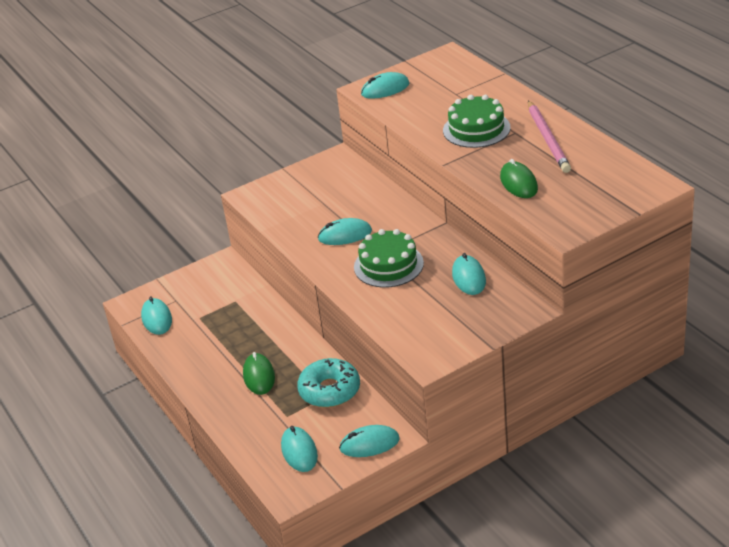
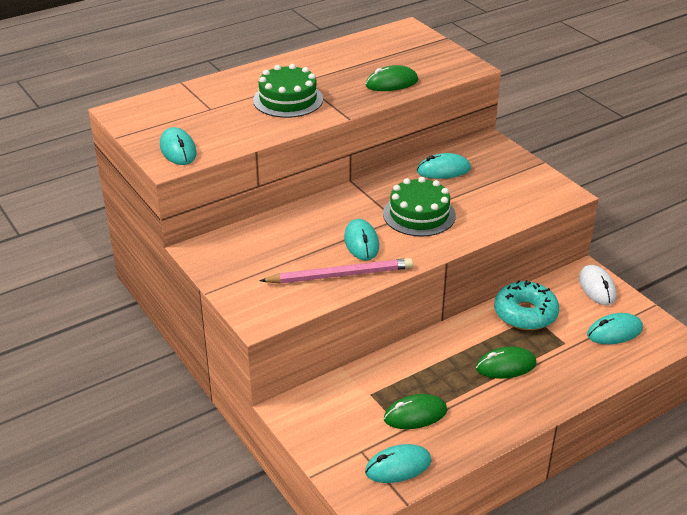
camera: 95 degrees left, 0 degrees up
turquoise mouse [339,425,400,457] -> white mouse [579,265,616,305]
pink pencil [528,100,571,173] -> pink pencil moved to [259,258,413,283]
none -> green mouse [384,394,447,429]

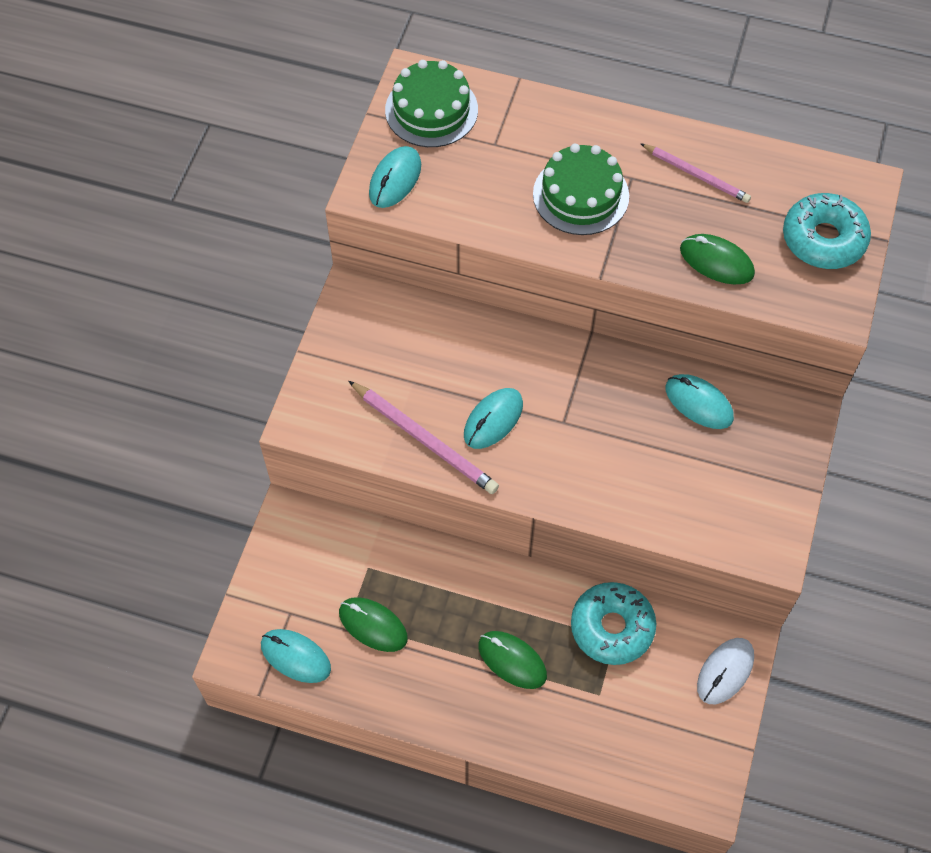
camera: 50 degrees right, 25 degrees up
green cake [383,177,456,237] -> green cake moved to [385,60,478,147]
turquoise mouse [587,313,643,344] -> none
none -> pink pencil [640,143,751,203]
none -> turquoise donut [783,193,871,269]

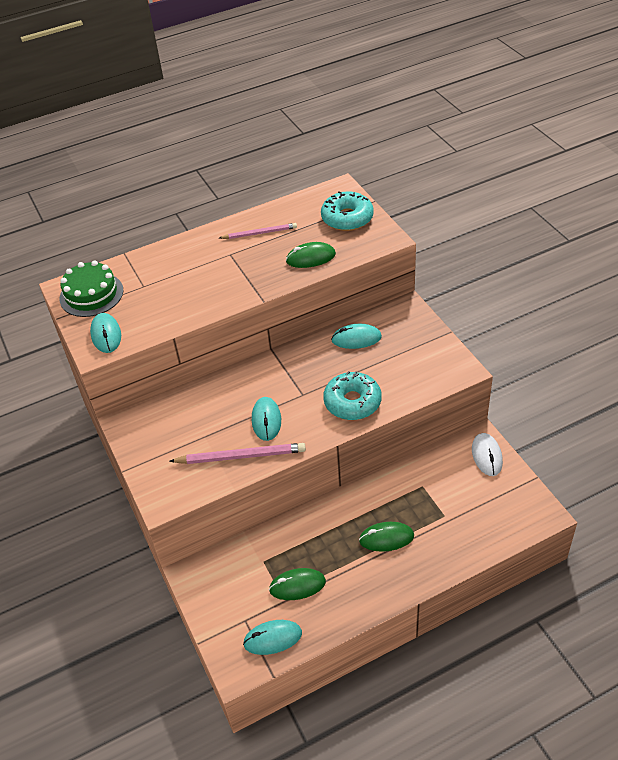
camera: 40 degrees left, 15 degrees down
green cake [533,144,629,235] -> none
turquoise donut [571,582,656,665] -> turquoise donut moved to [323,371,382,420]

